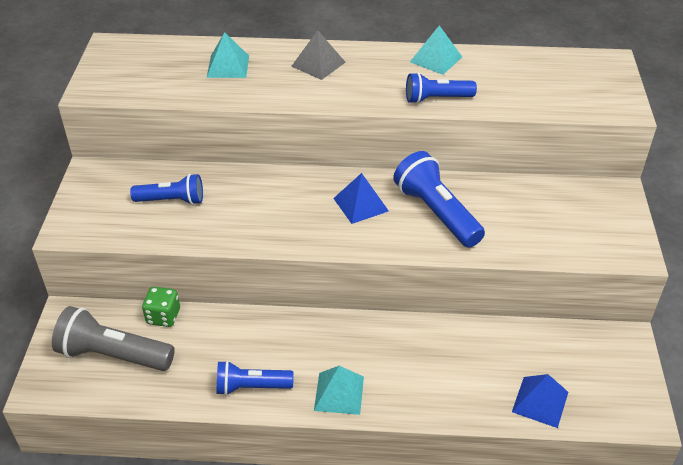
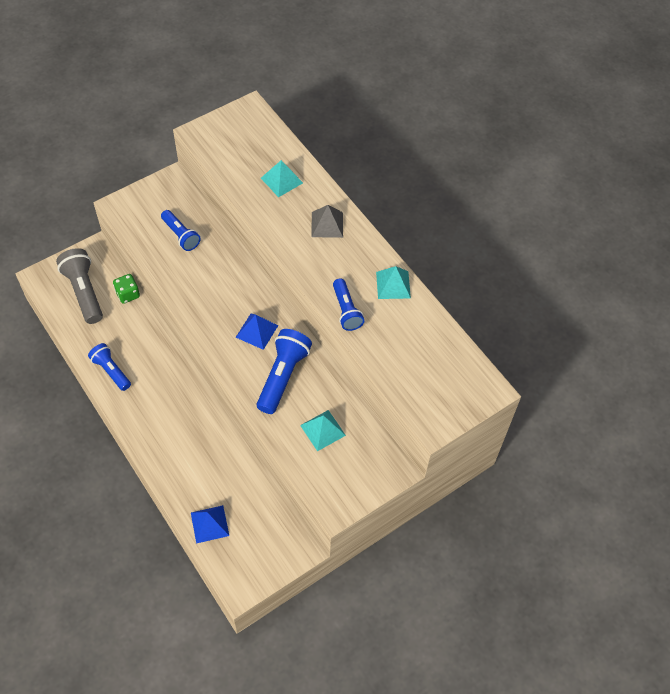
camera: 50 degrees right, 15 degrees up
turquoise pyramid [314,366,364,415] -> turquoise pyramid moved to [300,410,346,451]
blue flashlight [406,72,477,104] -> blue flashlight turned 150 degrees counterclockwise [333,278,364,331]

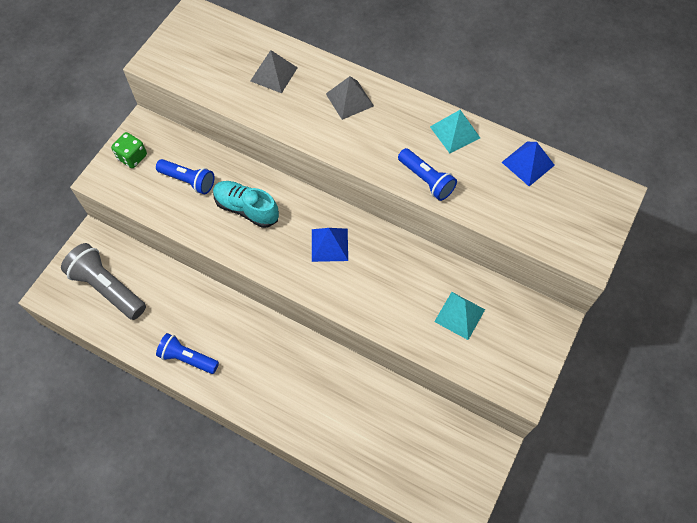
camera: 25 degrees left, 5 degrees up
green dice [113,274,140,304] -> green dice moved to [111,132,147,168]
blue pyramid [191,505,229,544] -> blue pyramid moved to [502,142,555,186]
blue flashlight [257,329,312,414] -> none
turquoise pyramid [261,160,303,197] -> grey pyramid [251,50,298,93]
none -> turquoise shoe [213,181,279,228]

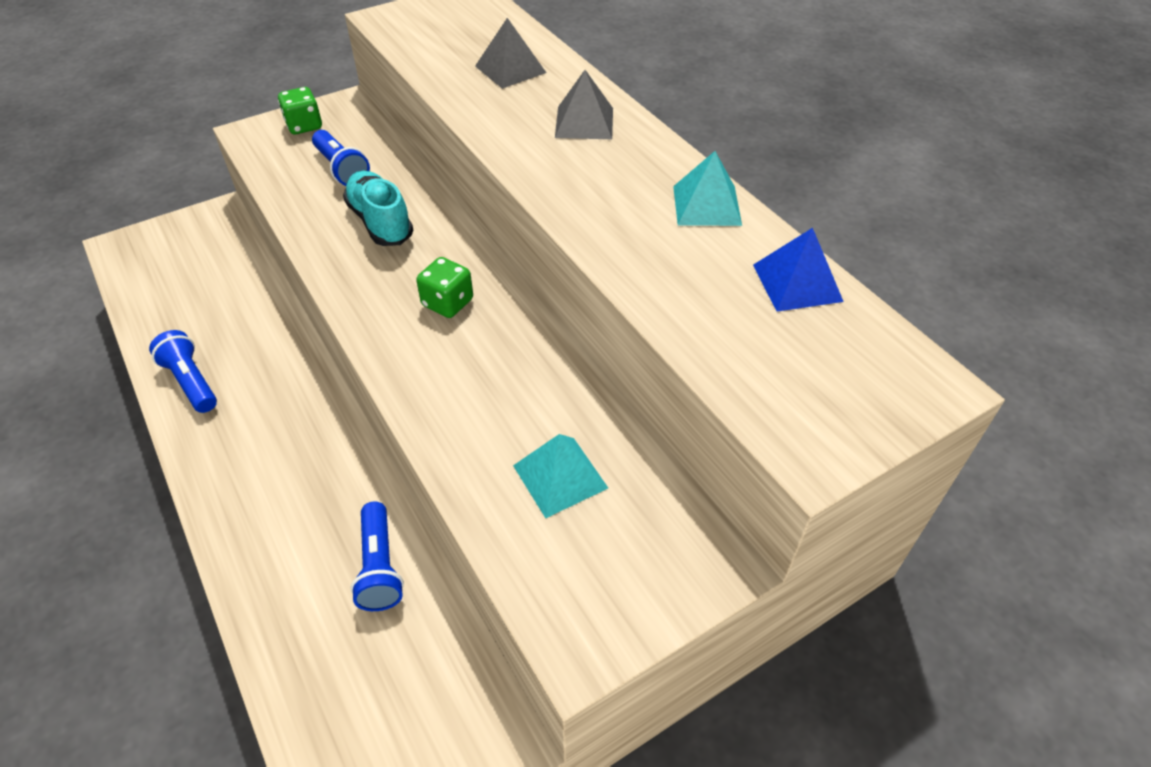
camera: 30 degrees right, 15 degrees down
grey flashlight [61,243,146,320] -> none
blue pyramid [312,228,348,262] -> green dice [416,257,473,318]
blue flashlight [398,148,457,201] -> blue flashlight moved to [351,502,404,611]

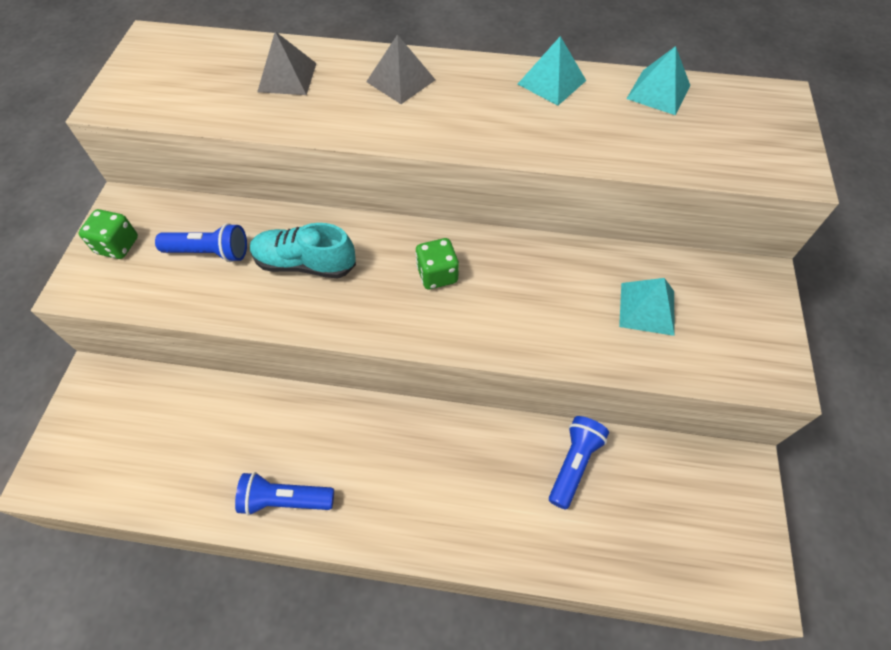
camera: 50 degrees left, 10 degrees up
blue flashlight [351,502,404,611] -> blue flashlight turned 90 degrees counterclockwise [549,416,609,510]
blue pyramid [753,228,844,312] -> turquoise pyramid [626,46,690,115]

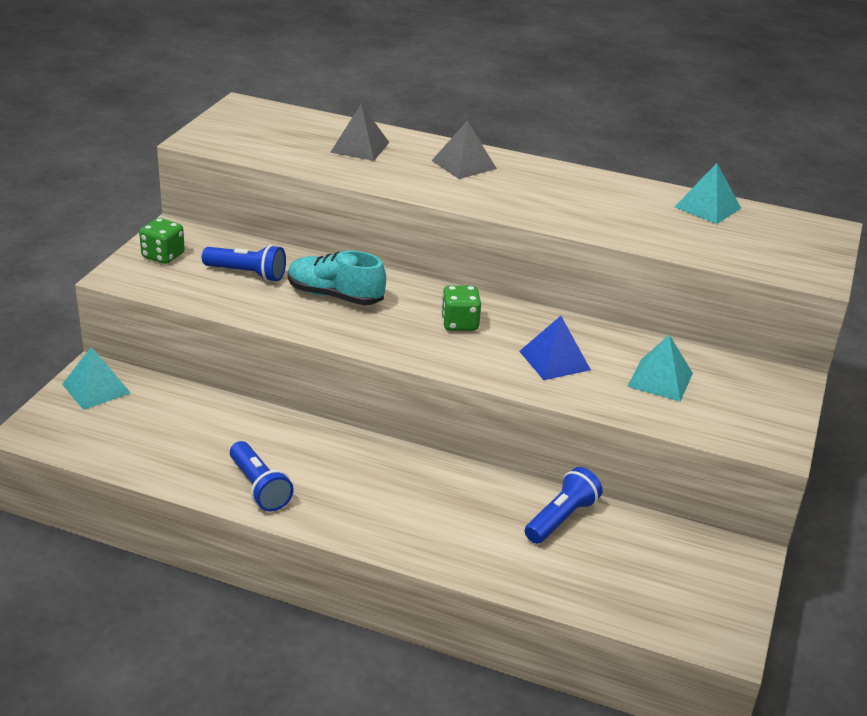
camera: 10 degrees right, 25 degrees down
blue flashlight [235,472,334,516] -> blue flashlight turned 135 degrees counterclockwise [230,441,294,511]
turquoise pyramid [518,36,586,106] -> turquoise pyramid moved to [62,347,131,410]
none -> blue pyramid [519,316,591,380]

